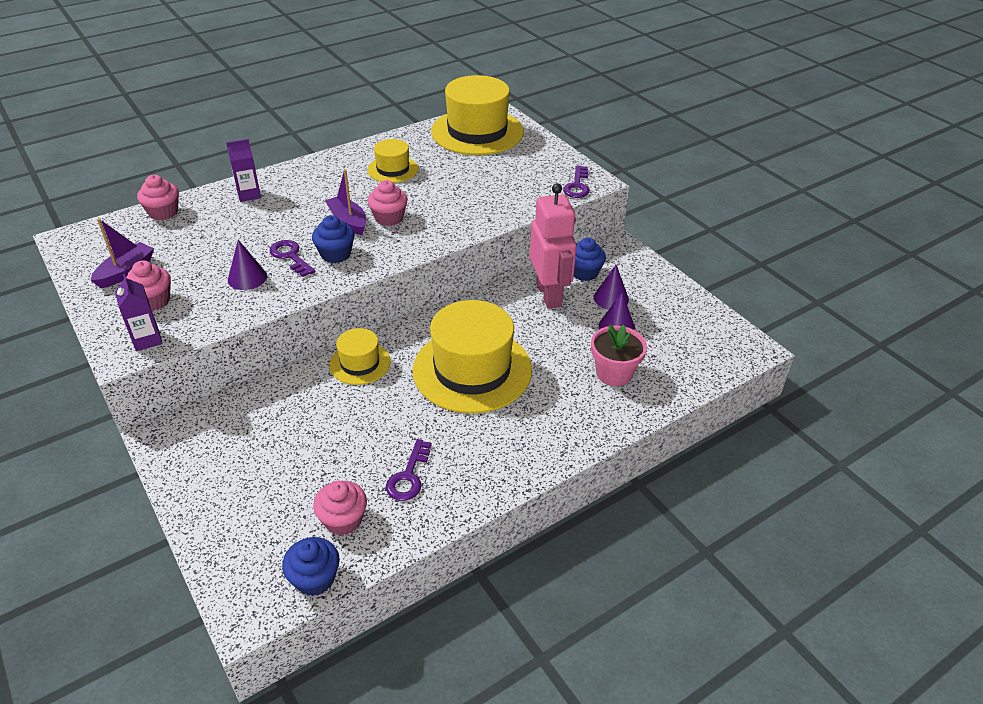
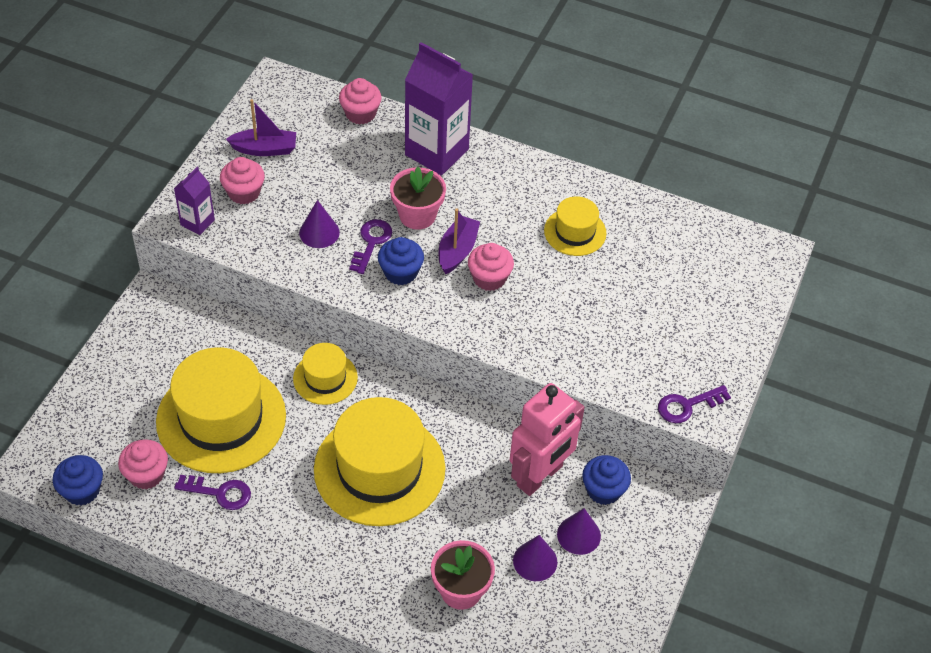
camera: 55 degrees right, 10 degrees up
purple carton [226,139,261,202] -> purple carton [405,42,473,176], size x1.97
purple key [386,439,432,501] -> purple key turned 150 degrees counterclockwise [174,475,251,510]
yellow hat [431,75,524,155] -> yellow hat moved to [156,347,286,473]
none -> pink flower pot [390,167,446,230]

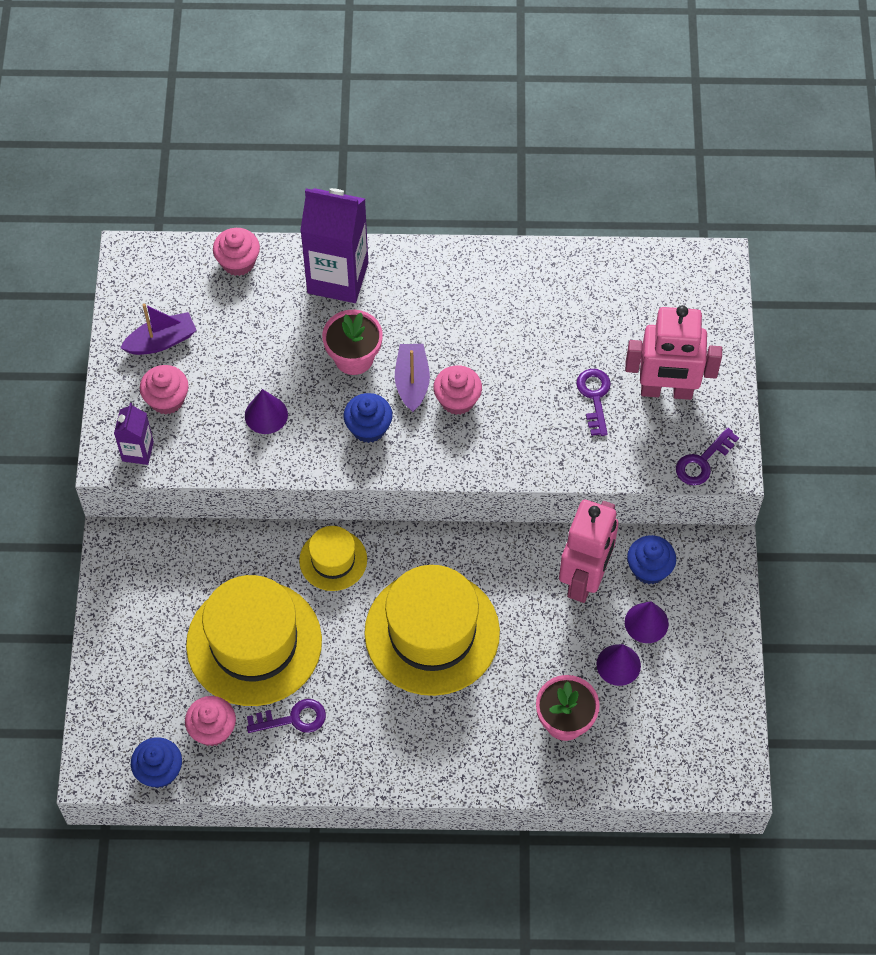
camera: 20 degrees left, 10 degrees up
purple key [349,219,392,274] -> purple key moved to [576,369,611,436]
yellow hat [544,196,607,256] -> none
none -> pink robot [625,305,722,400]

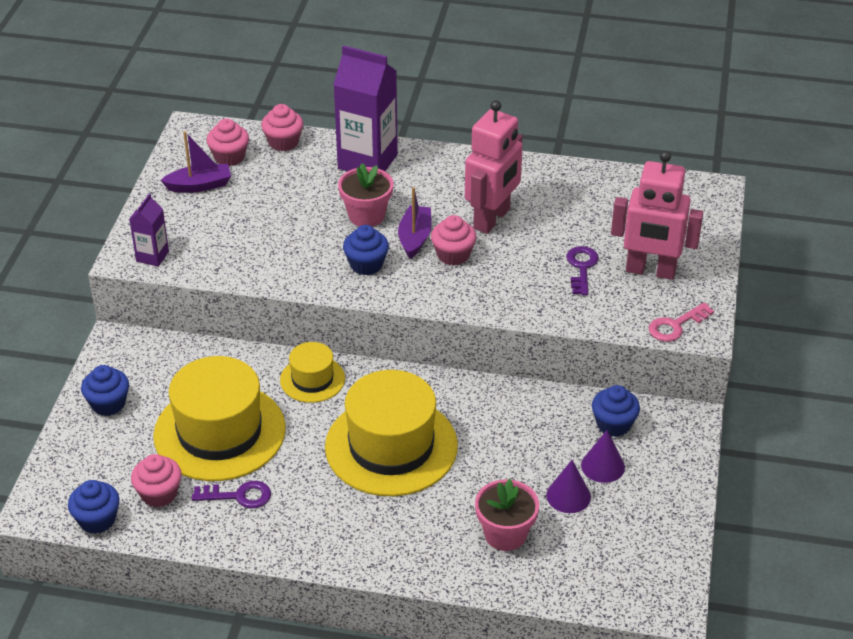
camera: 10 degrees right, 20 degrees down
pink cupcake [140,365,188,415] -> pink cupcake moved to [206,118,249,166]
purple cone [245,389,288,434] -> none
pink robot [559,500,619,603] -> pink robot moved to [465,100,523,234]
purple key [676,428,739,485] -> pink key [649,302,714,342]
none -> blue cupcake [81,365,129,416]

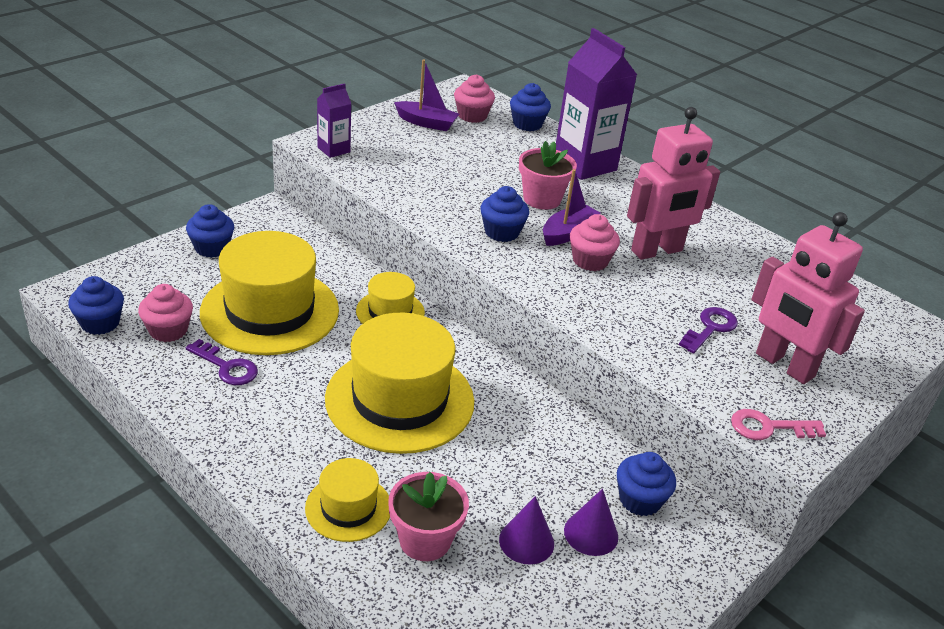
camera: 30 degrees right, 5 degrees down
pink cupcake [261,104,303,151] -> blue cupcake [510,83,551,131]
none -> yellow hat [305,458,390,542]

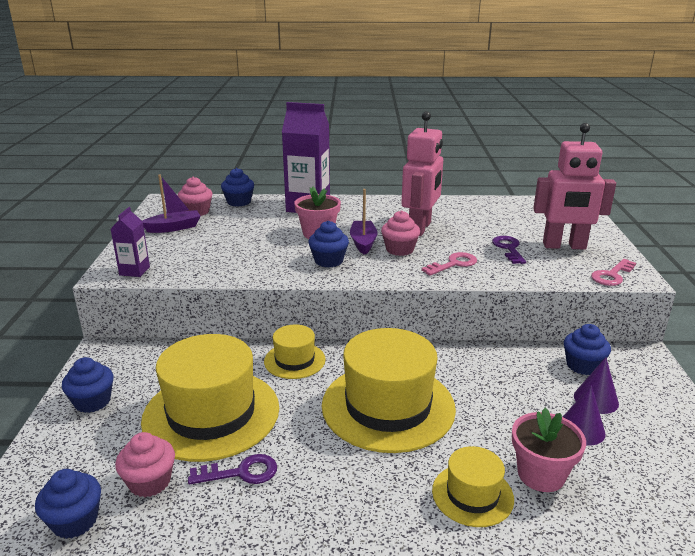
camera: 40 degrees left, 10 degrees down
none -> pink key [422,252,477,276]

